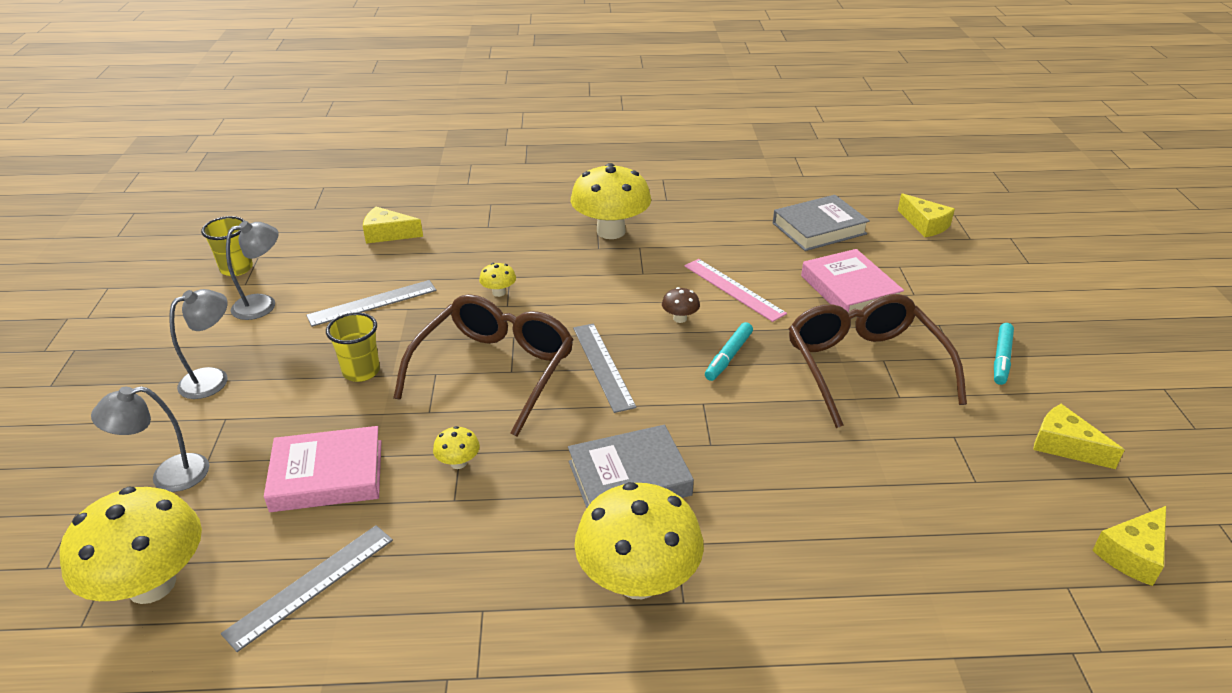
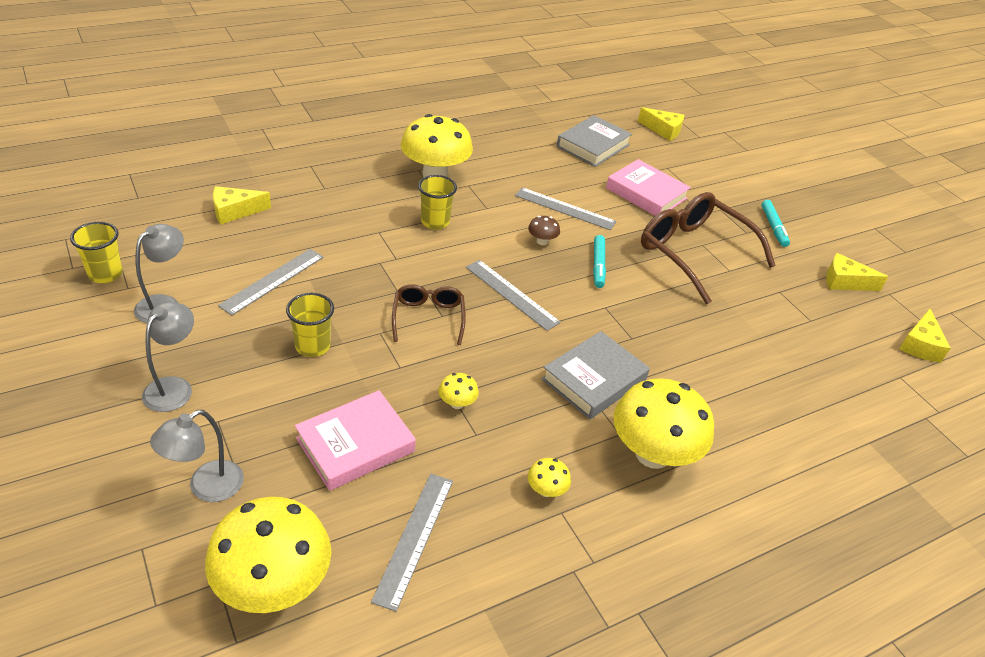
camera: 30 degrees left, 5 degrees up
brown glasses [393,294,574,437] -> brown glasses [392,284,466,345], size x0.54
yellow mushroom [479,263,516,297] -> yellow mushroom moved to [528,458,571,497]
pink ruler [684,259,787,322] -> grey ruler [515,187,616,230]
none -> yellow cup [418,175,457,230]

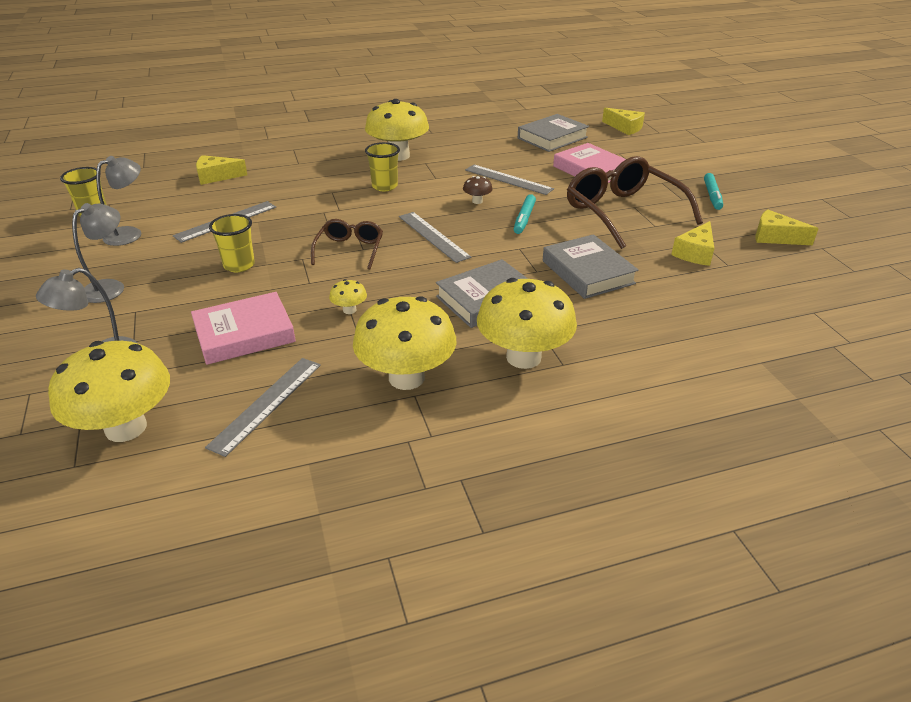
camera: 15 degrees right, 5 degrees down
yellow mushroom [528,458,571,497] -> yellow mushroom [353,296,457,390], size x2.38
yellow cheese [899,309,951,363] -> yellow cheese moved to [671,221,714,266]
none -> grey book [543,234,639,299]

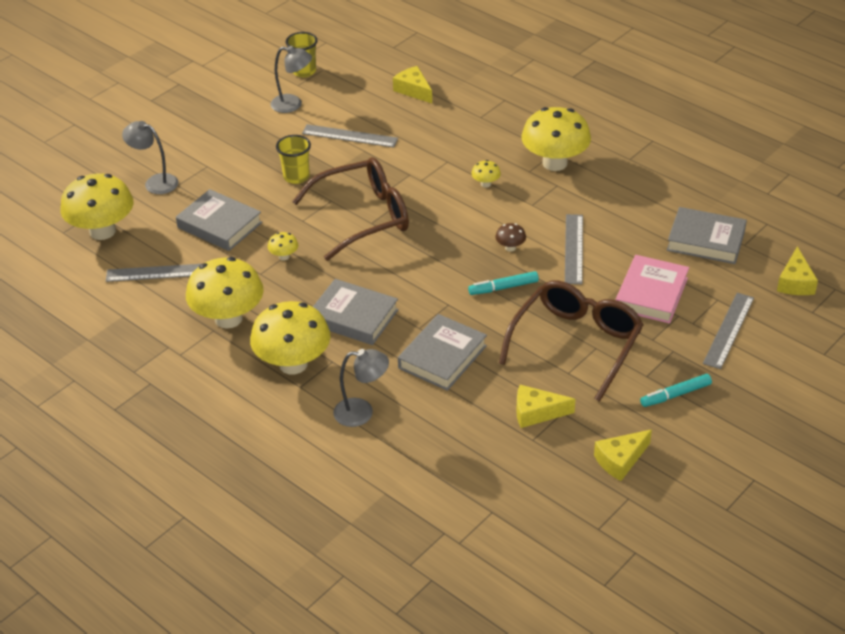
camera: 60 degrees right, 5 degrees up
grey lamp [72,203,124,303] -> grey lamp moved to [333,349,389,427]
pink book [191,292,296,365] -> grey book [176,189,262,251]
brown glasses [311,219,383,270] -> brown glasses [292,157,409,261], size x1.84
yellow cup [365,142,400,191] -> yellow mushroom [471,160,501,188]
grey ruler [399,212,471,263] -> grey ruler moved to [703,293,754,369]
yellow cheese [755,209,819,245] -> yellow cheese turned 120 degrees counterclockwise [594,430,652,481]

